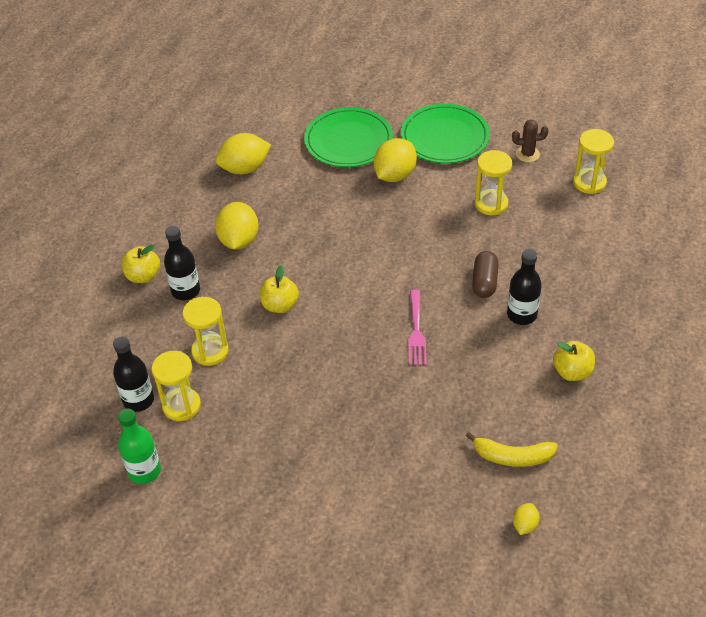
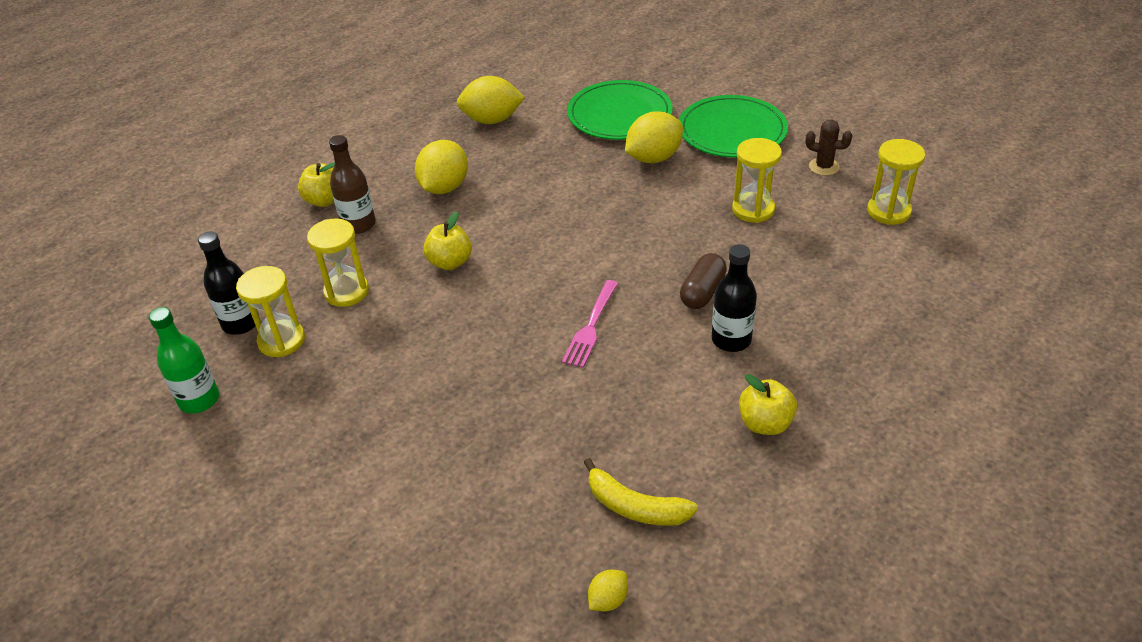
camera: 20 degrees right, 5 degrees down
black bottle [164,226,200,300] -> brown bottle [329,135,376,234]

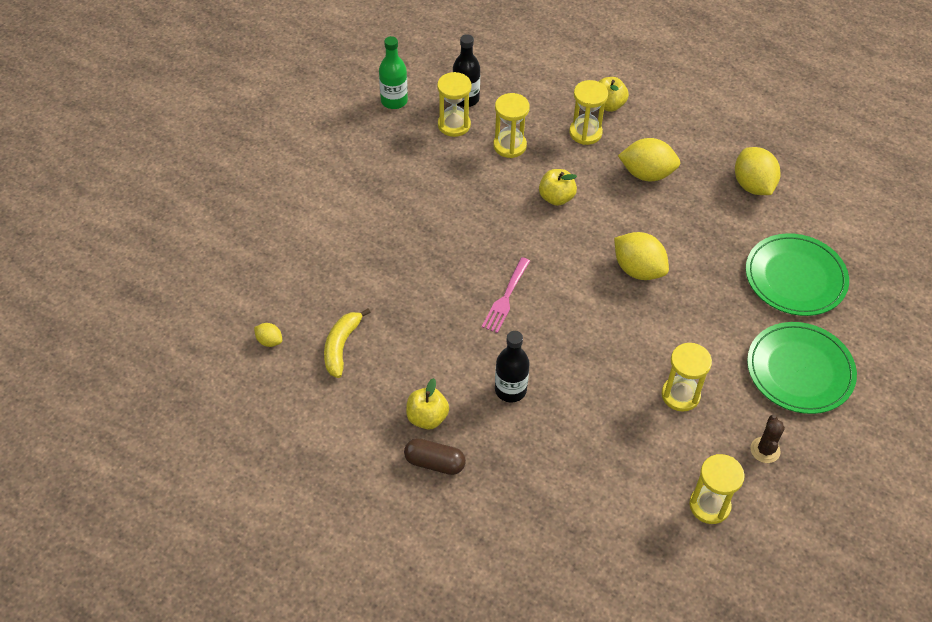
camera: 75 degrees right, 10 degrees up
brown bottle [329,135,376,234] -> yellow hourglass [569,80,608,145]
pink fork [562,280,618,368] -> pink fork turned 75 degrees counterclockwise [482,257,530,333]
yellow lemon [625,111,683,163] -> yellow lemon moved to [614,232,669,280]
brown capsule [680,253,727,309] -> brown capsule moved to [404,438,466,475]

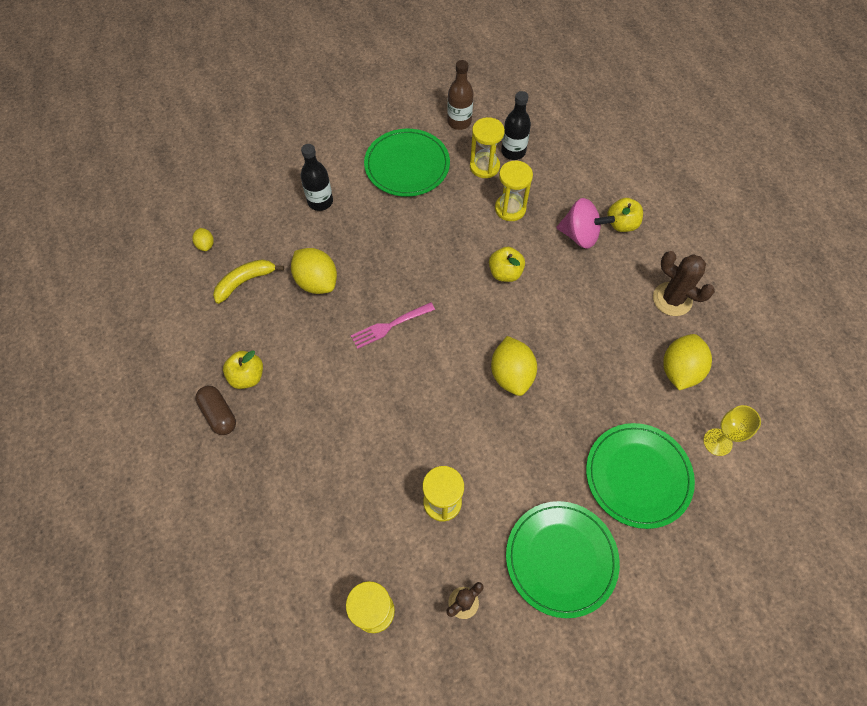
camera: 40 degrees right, 10 degrees up
green bottle [379,36,408,109] -> brown bottle [447,60,474,130]
black bottle [495,331,530,402] -> black bottle moved to [300,144,333,211]
yellow hourglass [569,80,608,145] -> pink spinning top [557,198,615,249]
yellow lemon [618,138,680,182] -> yellow lemon moved to [291,248,337,294]
none -> green plate [364,129,450,197]
none -> brown cactus [653,251,715,316]
none -> yellow goblet [703,405,761,456]

